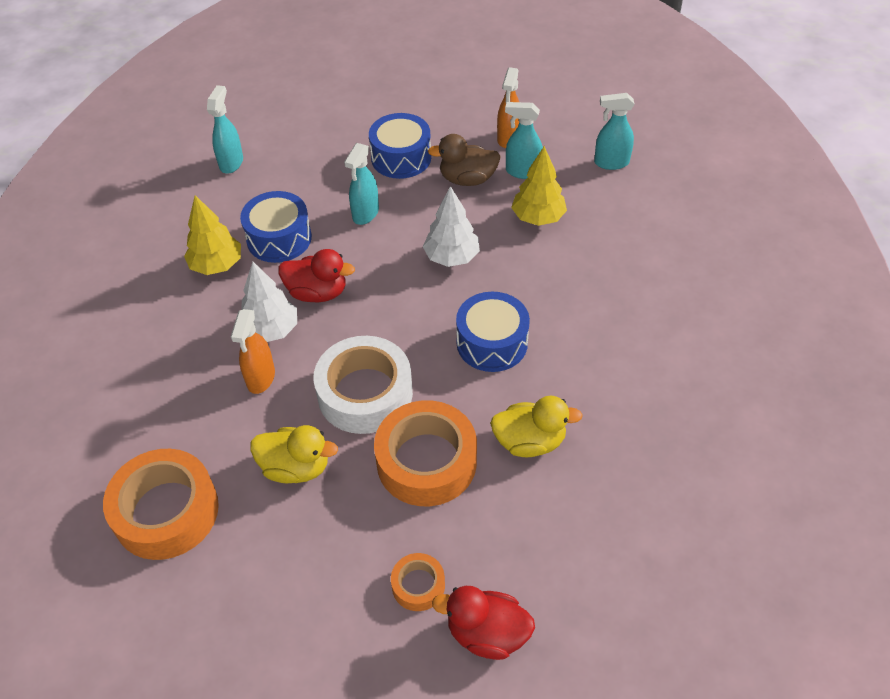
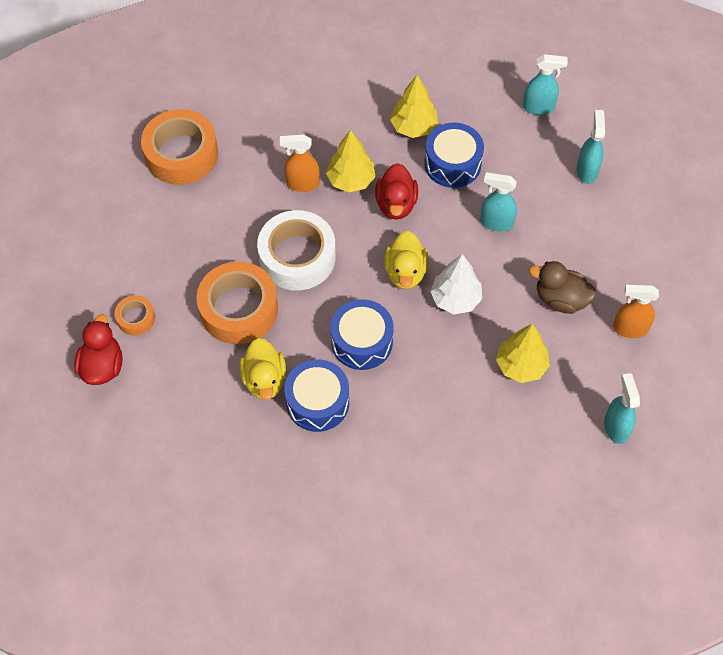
camera: 80 degrees right, 10 degrees up
white tree [242,262,297,342] -> yellow tree [326,130,375,193]
yellow duck [250,425,338,483] -> yellow duck moved to [384,231,429,289]
blue drum [369,113,431,179] -> blue drum moved to [284,359,349,432]
brown duck [428,134,501,186] -> brown duck turned 60 degrees counterclockwise [529,261,597,314]
turquoise spray bottle [505,102,543,179] -> turquoise spray bottle moved to [576,110,605,184]

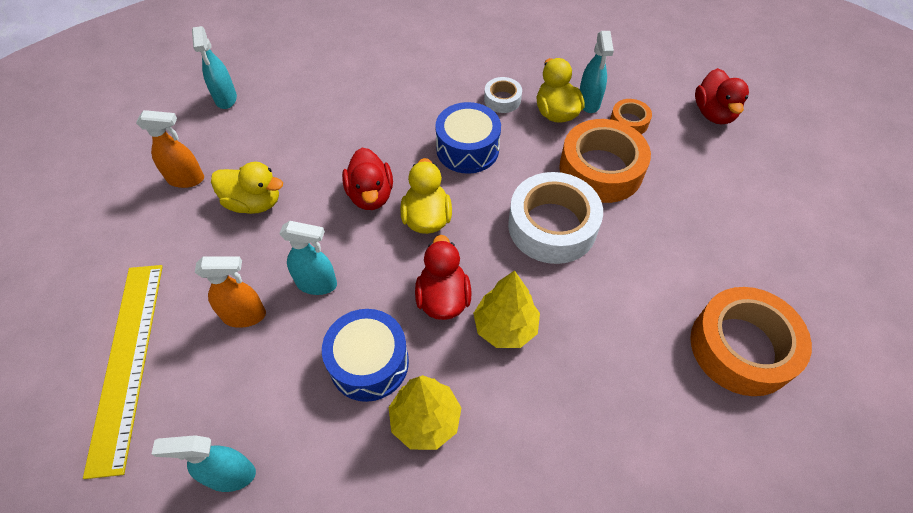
camera: 175 degrees right, 5 degrees down
orange tape [115,295,155,335] -> orange tape moved to [610,99,652,134]
orange spray bottle [280,134,320,192] -> orange spray bottle moved to [195,256,266,328]
blue drum [284,359,349,432] -> white tape [484,77,522,113]
white tree [430,254,482,314] -> red duck [342,148,393,210]
yellow tree [496,324,550,383] -> none
brown duck [529,261,597,314] -> yellow duck [211,162,283,214]
turquoise spray bottle [576,110,605,184] -> turquoise spray bottle moved to [580,31,614,113]
none -> yellow ruler [83,265,163,479]

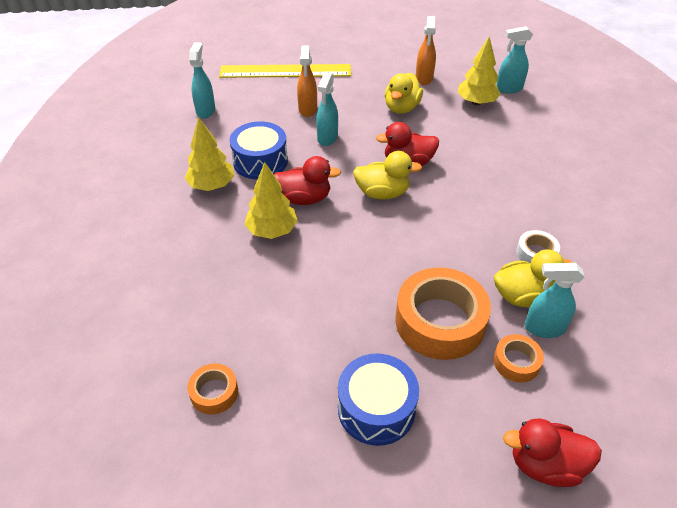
camera: 95 degrees right, 10 degrees down
blue drum [435,102,501,174] -> blue drum moved to [338,354,419,446]
white tape [508,172,603,264] -> none
orange tape [690,287,812,396] -> orange tape [187,363,238,415], size x0.49
none -> yellow tree [458,36,501,105]

